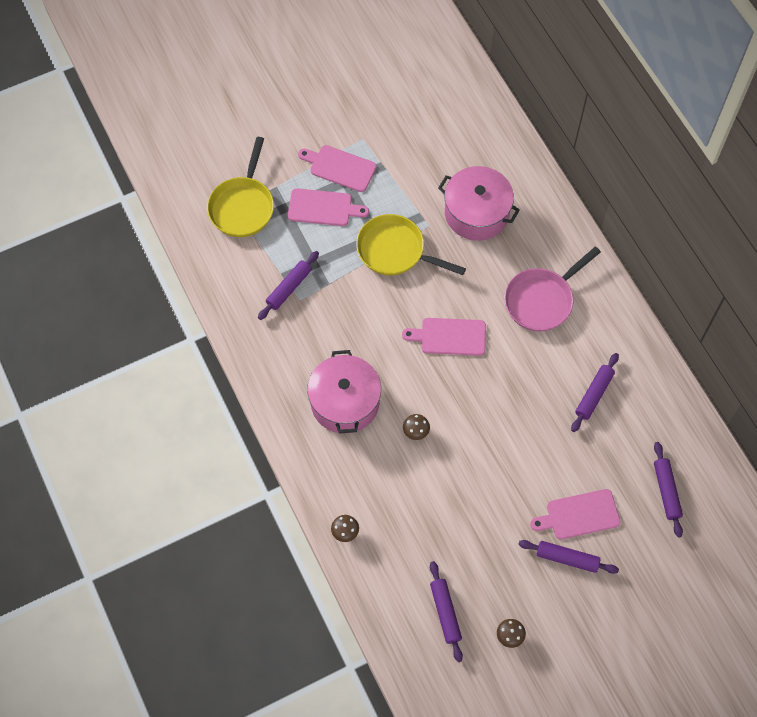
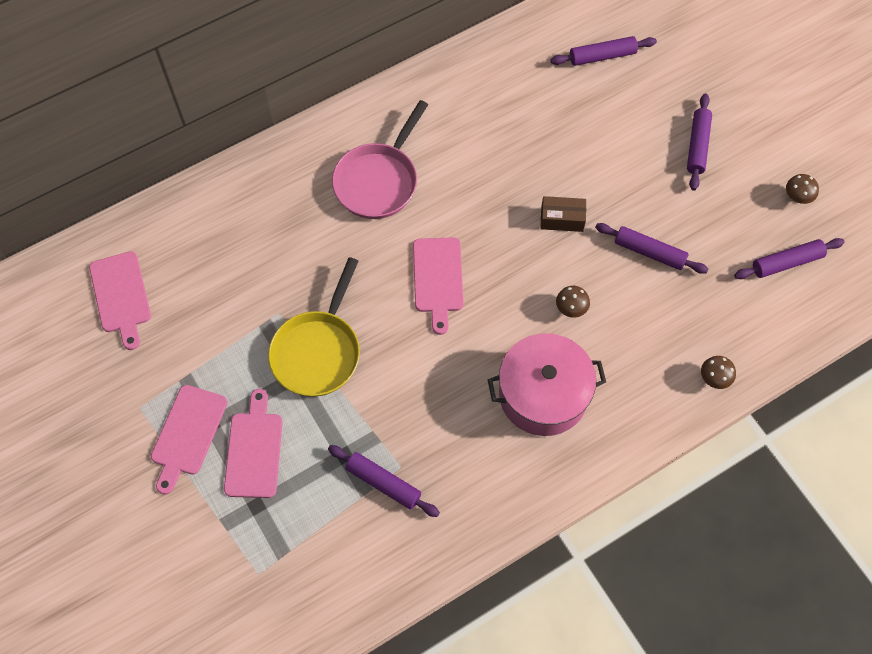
camera: 95 degrees left, 0 degrees up
yellow pan [207,137,274,237] -> none
pink pot [438,166,520,241] -> none
pink pan [504,247,601,332] -> pink pan turned 75 degrees clockwise [332,100,428,219]
pink cutting board [530,489,620,540] -> pink cutting board moved to [89,251,151,350]
purple rolling pin [571,353,619,432] -> purple rolling pin moved to [595,223,708,274]
none -> brown box [541,196,586,232]

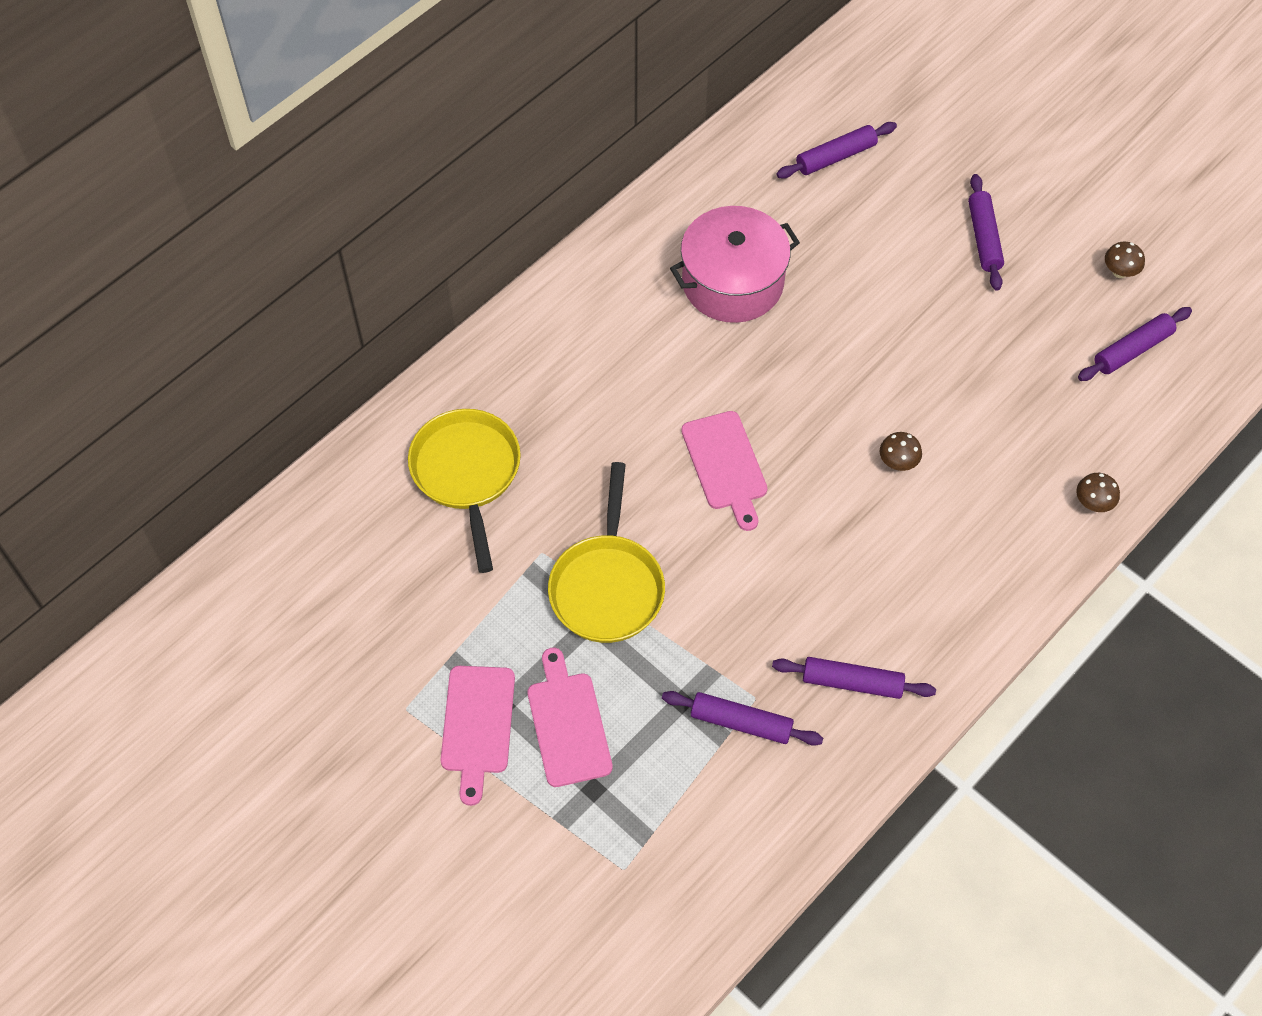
camera: 15 degrees left, 5 degrees down
pink cutting board [89,251,151,350] -> none
pink pan [332,100,428,219] -> none
pink pot [488,333,606,436] -> pink pot moved to [670,206,800,323]
brown box [541,196,586,232] -> none
purple rolling pin [595,223,708,274] -> purple rolling pin moved to [772,657,936,699]
none -> yellow pan [408,409,521,573]

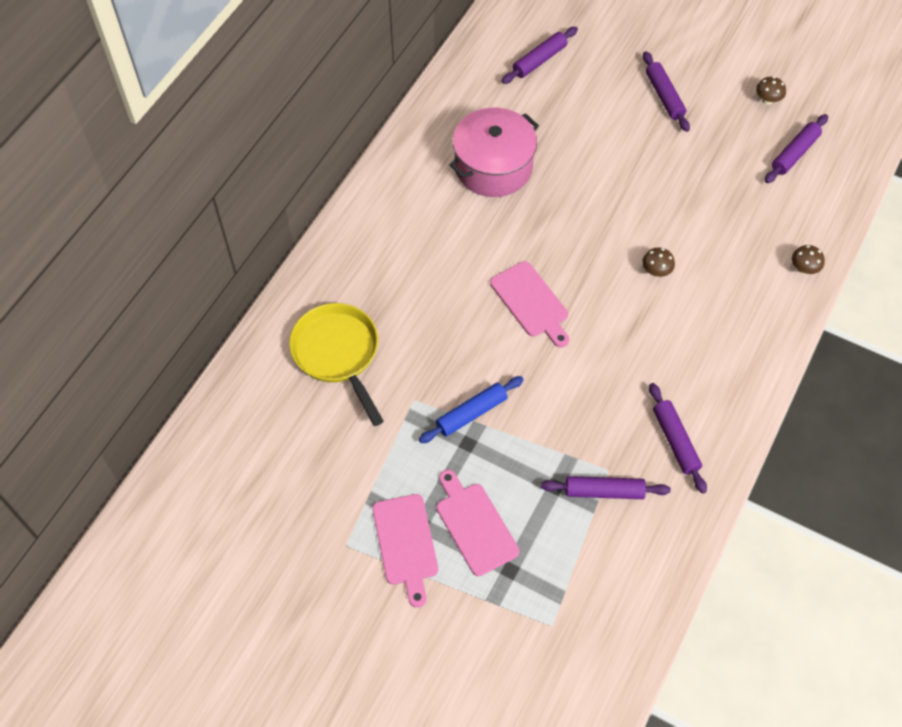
camera: 15 degrees left, 0 degrees up
yellow pan [548,462,665,643] -> blue rolling pin [419,376,524,443]
purple rolling pin [772,657,936,699] -> purple rolling pin turned 75 degrees clockwise [649,383,707,494]

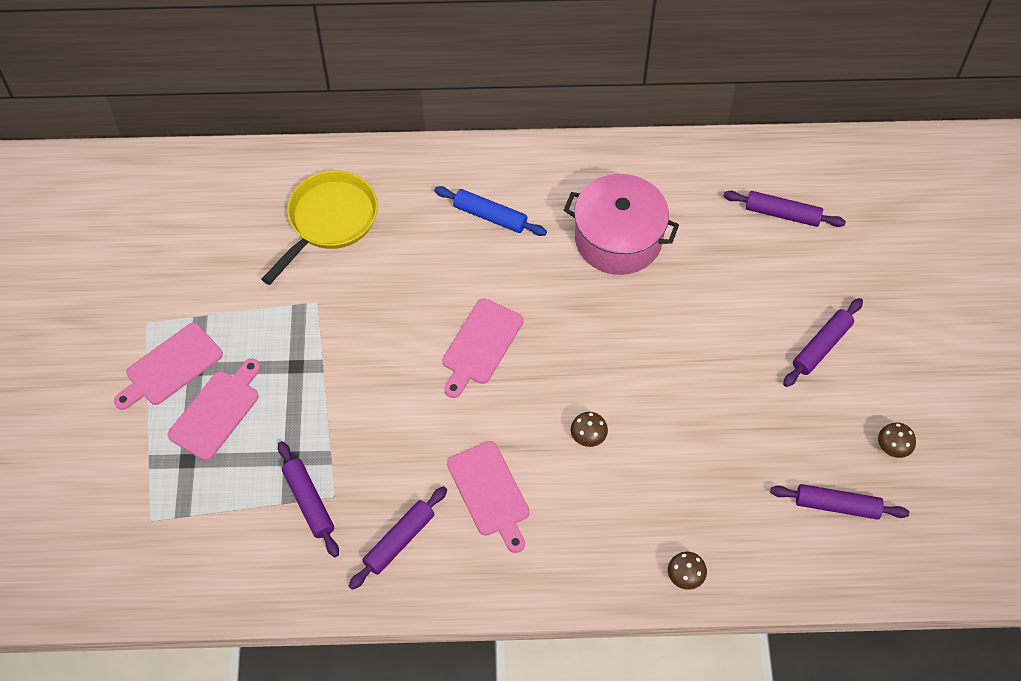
camera: 60 degrees right, 0 degrees up
blue rolling pin [419,376,524,443] -> blue rolling pin moved to [434,186,547,236]
none -> pink cutting board [447,441,530,553]

